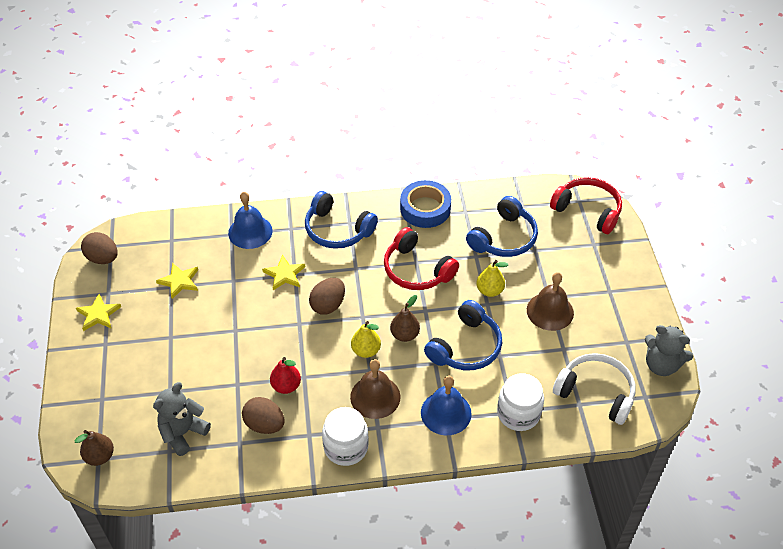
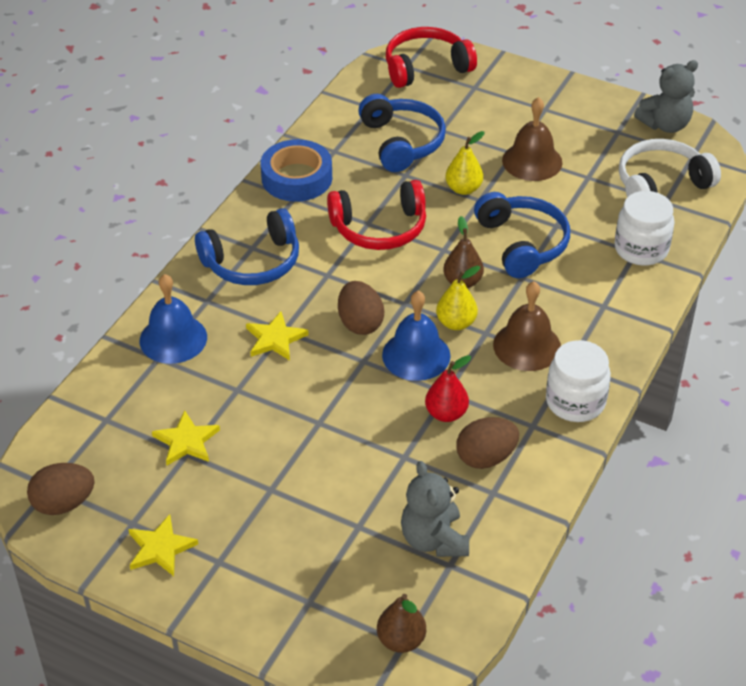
camera: 55 degrees left, 5 degrees down
blue bell [421,376,472,435] -> blue bell moved to [382,291,450,381]

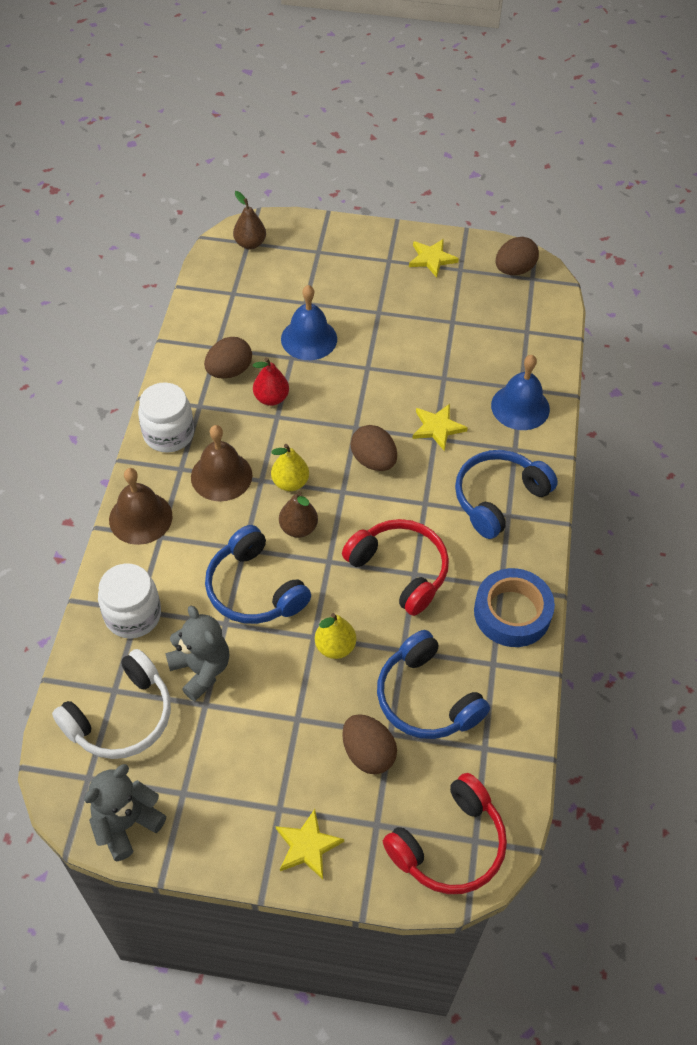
camera: 160 degrees right, 10 degrees up
yellow star [152,411,220,465] -> yellow star moved to [276,809,344,879]
red headphones [327,180,426,250] -> red headphones turned 75 degrees clockwise [342,519,449,616]
blue bell [382,291,450,381] -> blue bell moved to [281,285,337,360]
grey teddy bear [401,461,469,557] -> grey teddy bear moved to [165,606,230,702]
brown bell [502,97,563,181] -> brown bell moved to [109,468,172,545]
none -> brown egg [342,714,397,774]

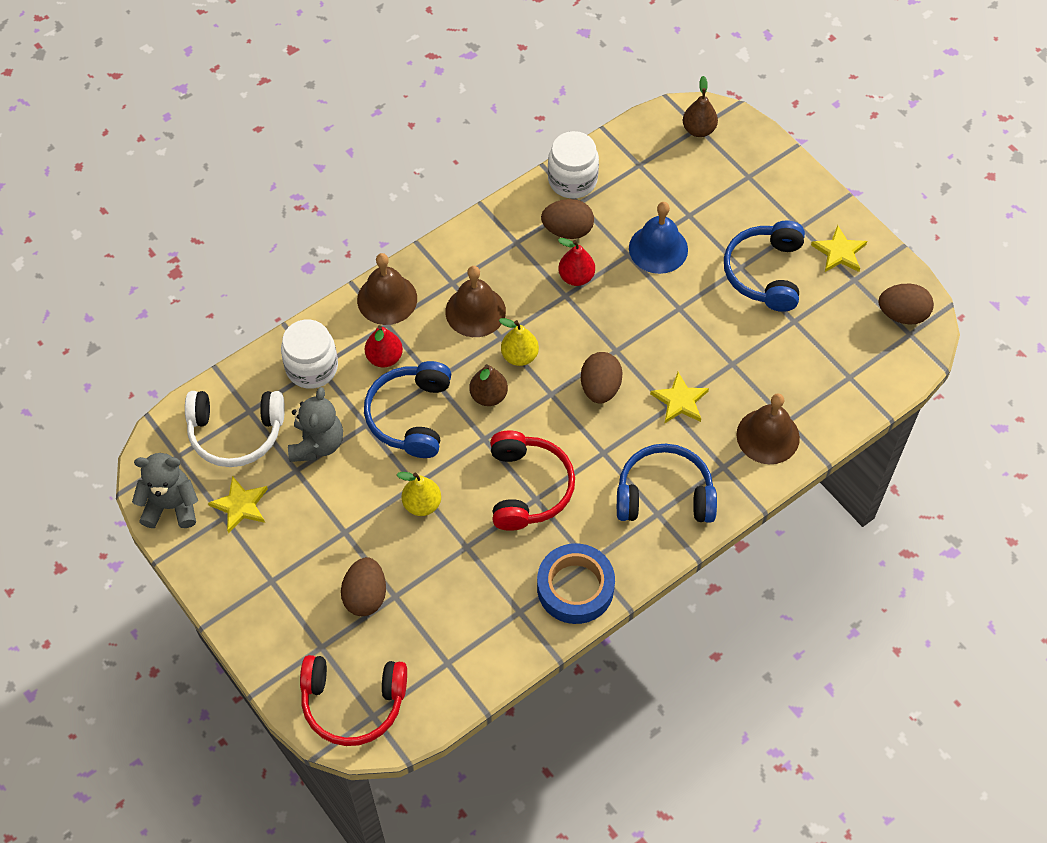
camera: 45 degrees right, 5 degrees up
white jar [138,382,194,452] -> white jar moved to [548,131,599,199]
yellow star [276,809,344,879] -> yellow star moved to [208,476,268,533]
blue headphones [377,630,490,739] -> blue headphones moved to [724,220,805,312]
blue bell [491,355,550,430] -> brown bell [736,394,800,464]
none -> red pear [365,325,403,367]

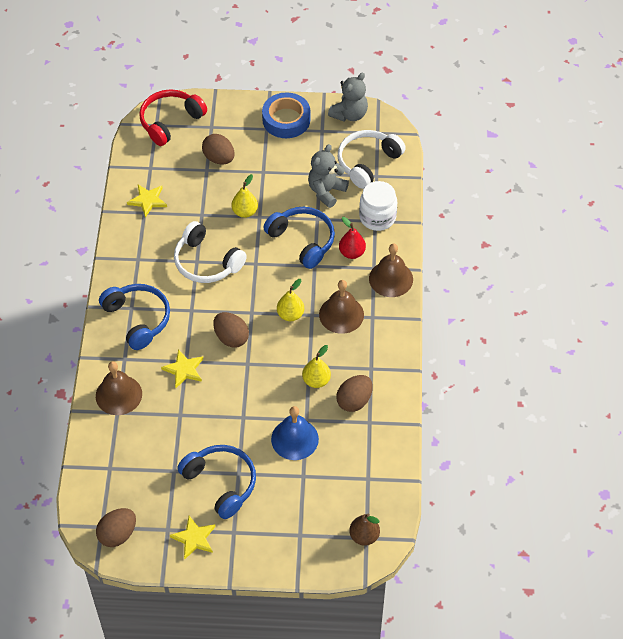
camera: 130 degrees right, 5 degrees down
yellow star [208,476,268,533] -> yellow star moved to [127,185,167,217]
grey teddy bear [288,387,343,462] -> grey teddy bear turned 75 degrees clockwise [308,144,349,208]
brown pear [469,364,508,406] -> none
red headphones [490,430,575,531] -> white headphones [174,221,247,283]
blue tape [537,543,615,624] -> blue tape moved to [262,92,310,138]
white jar [548,131,599,199] -> none
red pear [558,238,595,286] -> yellow pear [302,345,331,388]
blue headphones [617,444,717,523] -> blue headphones turned 75 degrees counterclockwise [99,284,170,350]

